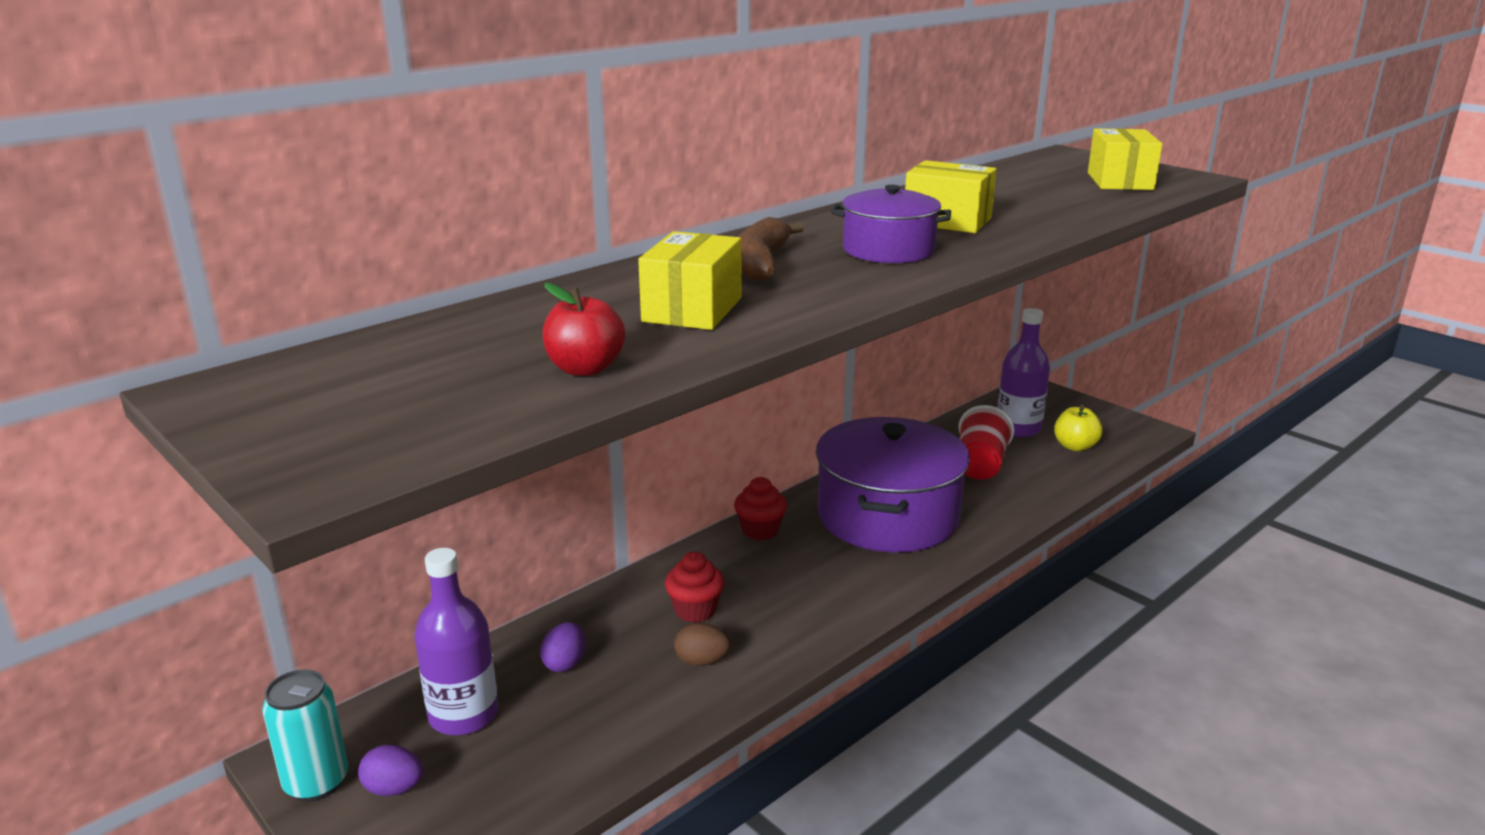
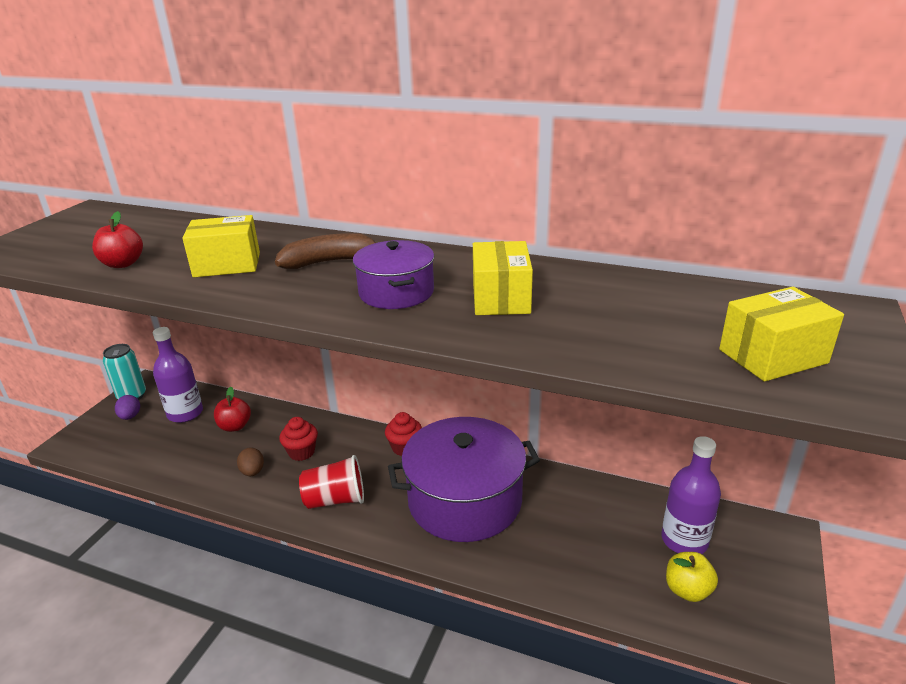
camera: 65 degrees right, 5 degrees up
purple egg [540,622,585,672] -> red apple [214,387,251,432]
red cup [958,405,1014,480] -> red cup moved to [299,455,364,509]

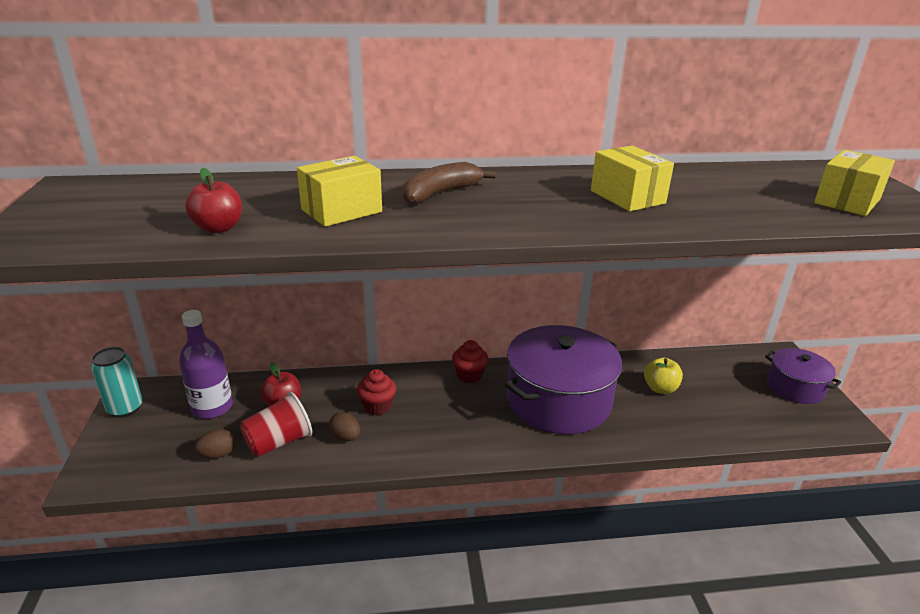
camera: 30 degrees left, 0 degrees up
purple egg [115,395,140,420] -> none
red cup [299,455,364,509] -> red cup moved to [240,392,312,457]
purple pot [353,240,434,309] -> purple pot moved to [765,348,841,404]
purple bottle [662,436,721,554] -> none
yellow apple [666,552,718,602] -> yellow apple moved to [644,358,683,394]
none -> brown egg [195,429,235,459]

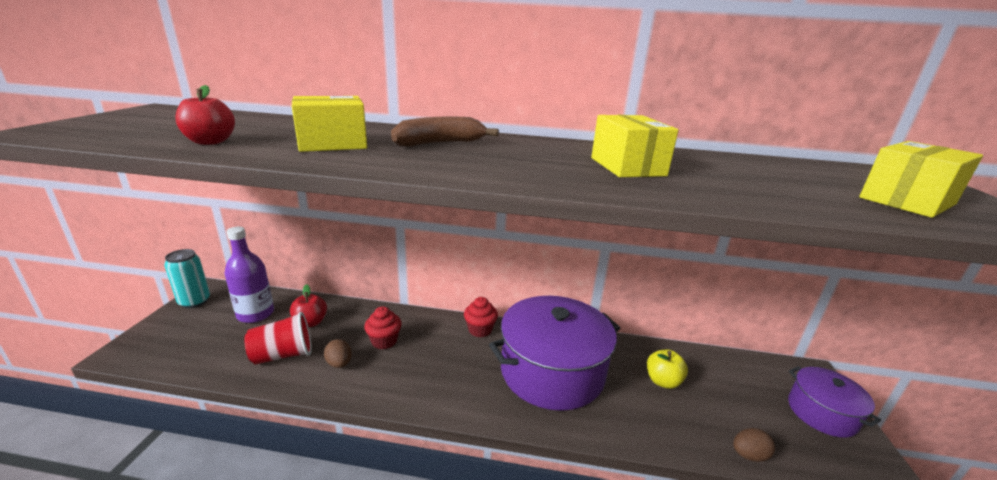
camera: 15 degrees right, 5 degrees down
brown egg [195,429,235,459] -> brown egg moved to [733,428,775,462]

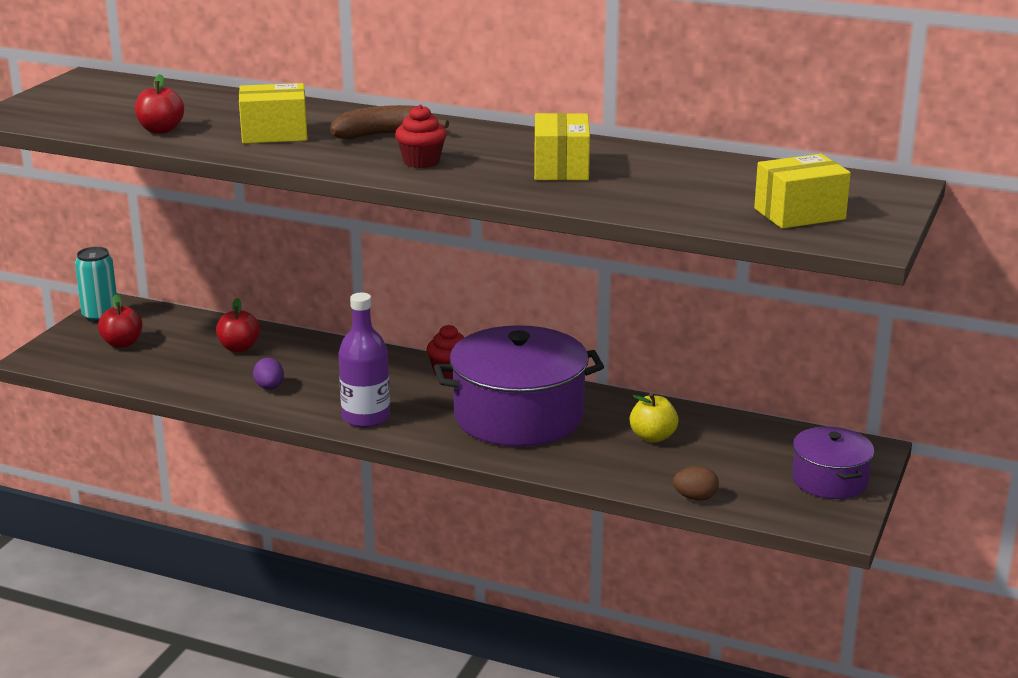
camera: 15 degrees right, 0 degrees up
purple bottle [224,227,274,323] -> purple bottle moved to [339,293,390,428]
red cup [244,312,312,365] -> none
brown egg [324,339,352,368] -> purple egg [253,358,284,389]
red cupcake [364,306,402,349] -> red cupcake moved to [395,104,447,168]
none -> red apple [98,294,143,348]

